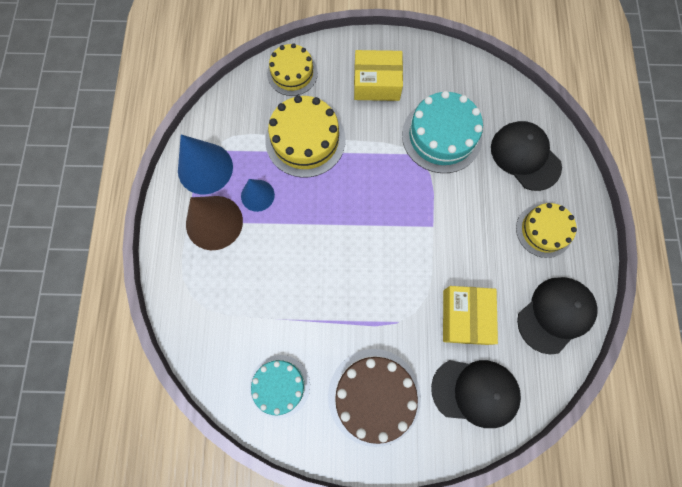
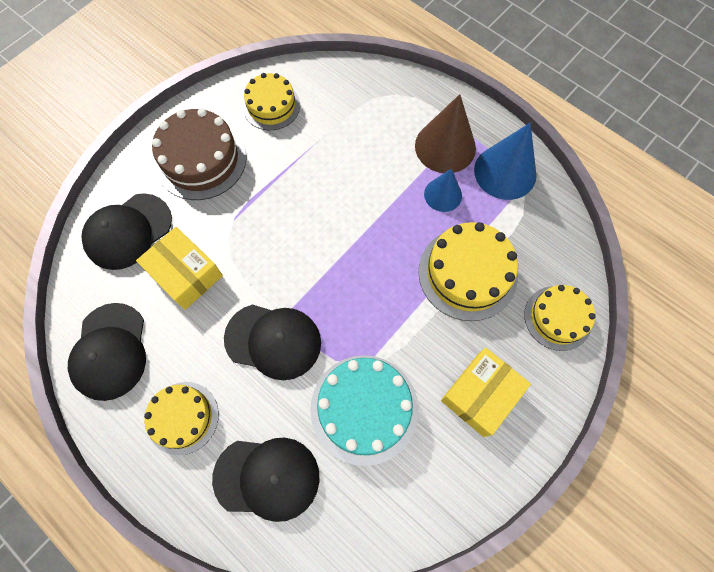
camera: 130 degrees right, 5 degrees down
turquoise cake [249,355,310,419] -> yellow cake [243,73,300,130]
none -> black cap [224,305,321,380]

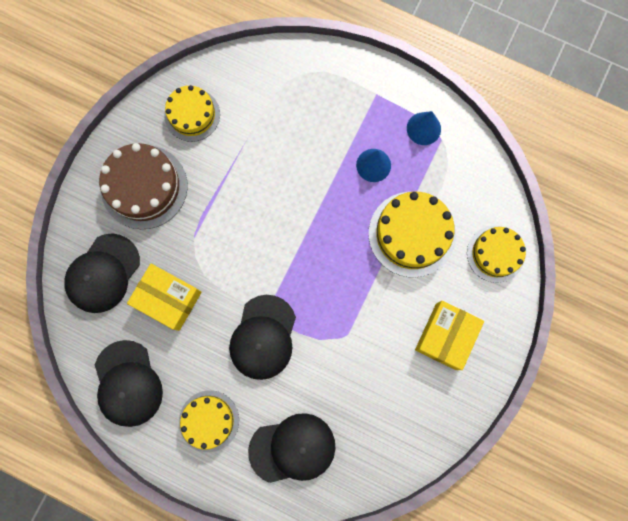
camera: 15 degrees left, 10 degrees up
black cap [224,305,321,380] -> black cap turned 105 degrees clockwise [229,295,296,380]
turquoise cake [310,355,419,466] -> none
brown cone [415,94,476,173] -> none
blue cone [474,123,537,200] -> blue cone [407,111,441,145], size x0.60

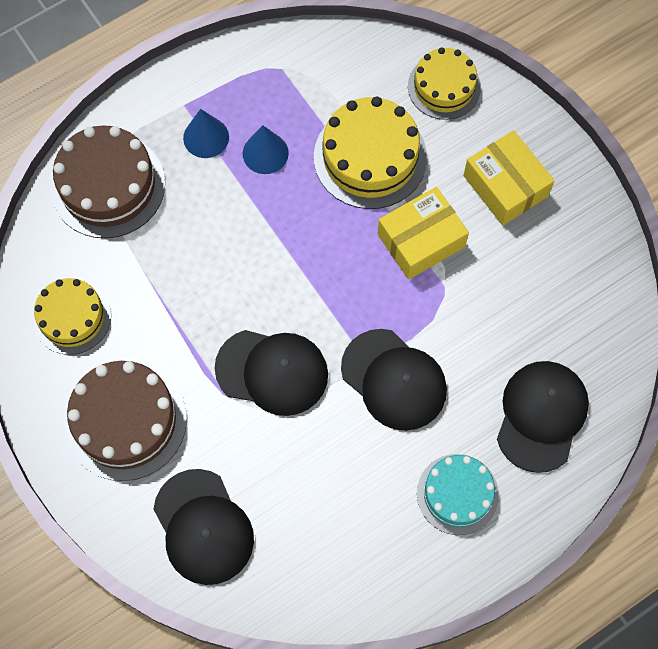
camera: 60 degrees left, 10 degrees down
black cap [95,340,163,427] -> black cap moved to [214,330,328,416]
yellow box [127,264,202,331] -> yellow box moved to [378,187,469,280]
yellow cake [179,390,239,452] -> turquoise cake [417,454,499,535]
blue cone [407,111,441,145] -> blue cone moved to [183,109,229,158]
none -> brown cake [50,125,165,238]

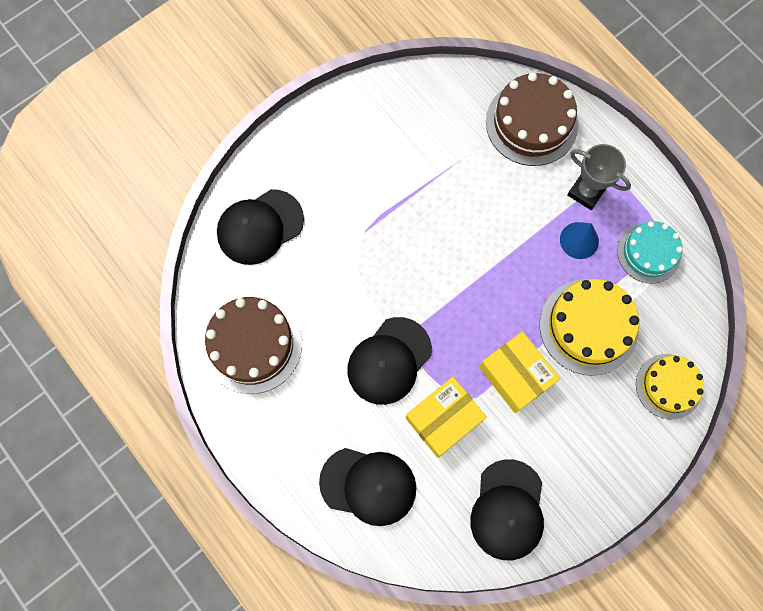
camera: 85 degrees right, 5 degrees up
yellow cake [33,278,111,355] -> none
brown cake [64,361,187,481] -> brown cake moved to [203,297,302,394]
blue cone [183,109,229,158] -> grey trophy [567,144,631,210]
black cap [214,330,328,416] -> black cap moved to [470,459,544,560]
turquoise cake [417,454,499,535] -> turquoise cake moved to [617,221,683,284]
yellow box [463,130,555,225] -> yellow box moved to [406,377,487,458]

